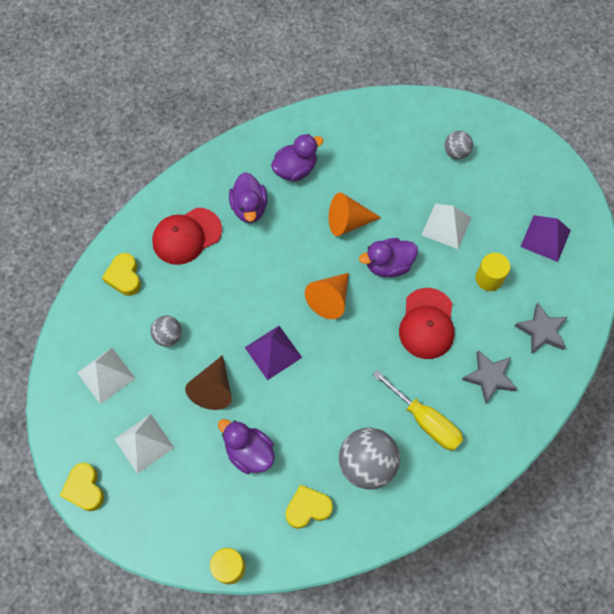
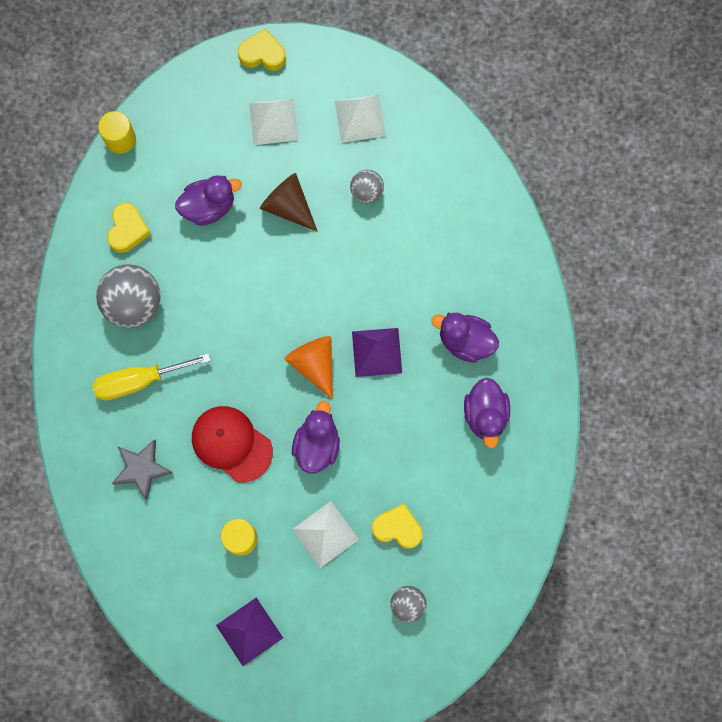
camera: 120 degrees right, 10 degrees up
yellow heart [102,253,141,296] -> yellow heart moved to [372,503,423,549]
red cap [152,208,222,265] -> none
purple pyramid [245,326,302,380] -> purple pyramid moved to [352,328,402,377]
orange cone [329,192,381,236] -> none
grey star [515,303,568,354] -> none

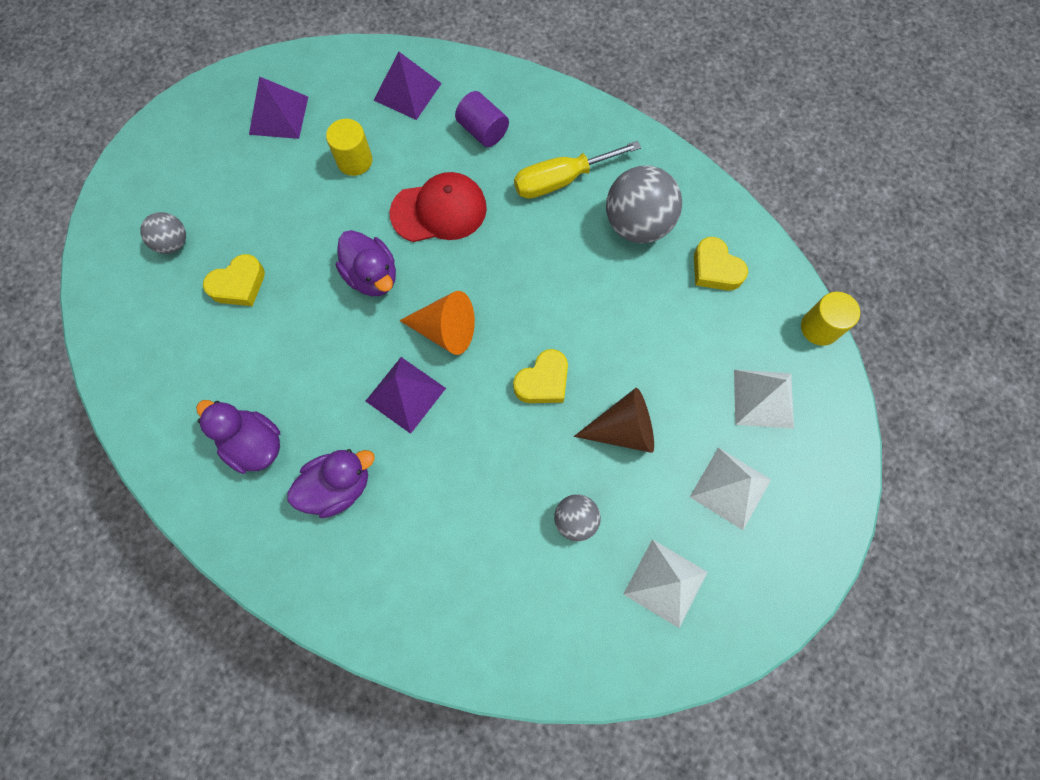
camera: 130 degrees right, 5 degrees down
yellow screwdriver [92,353,211,400] -> yellow screwdriver turned 135 degrees counterclockwise [514,141,641,199]
grey star [112,439,173,500] -> purple cylinder [455,91,509,147]
purple duck [175,175,242,226] -> none
yellow heart [238,28,286,71] -> yellow heart moved to [513,349,568,403]
white pyramid [292,501,359,568] -> white pyramid moved to [734,370,794,429]
none -> purple pyramid [374,52,442,120]

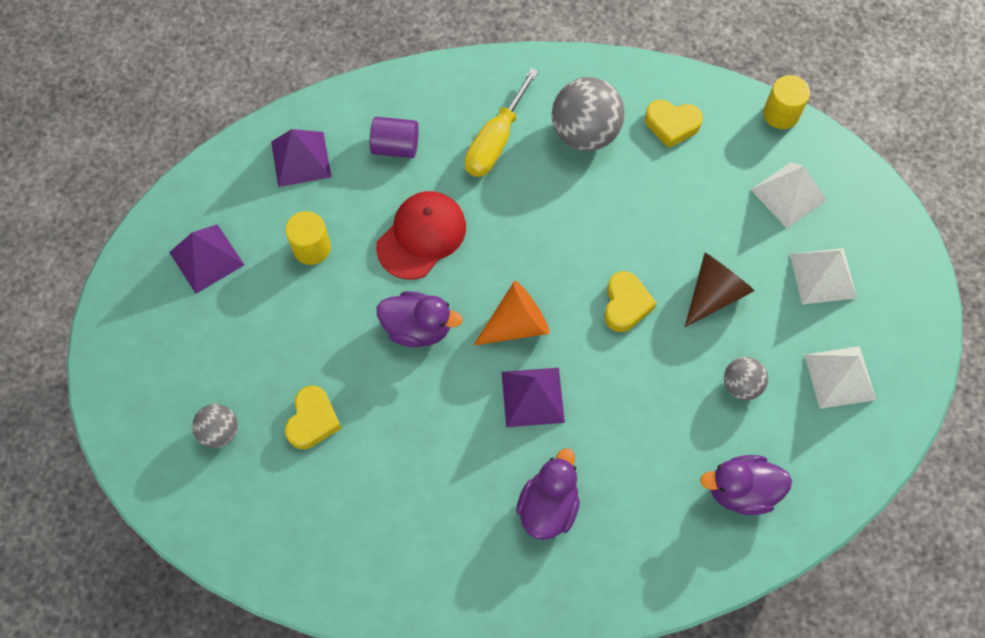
camera: 40 degrees left, 5 degrees down
purple duck [196,400,280,474] -> purple duck moved to [700,455,792,515]

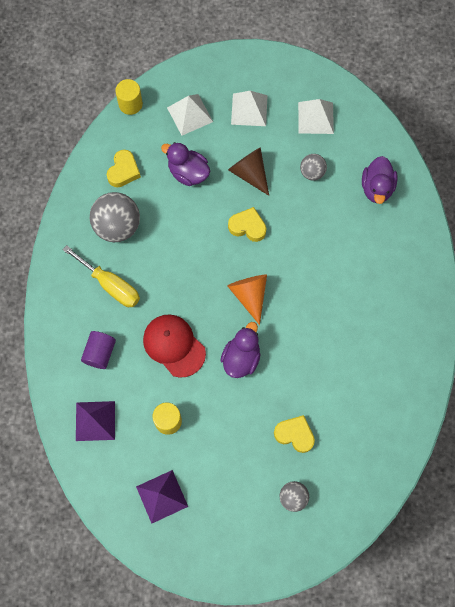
camera: 80 degrees left, 5 degrees up
purple pyramid [501,368,565,427] -> none
purple duck [516,448,580,540] -> purple duck moved to [161,142,210,186]

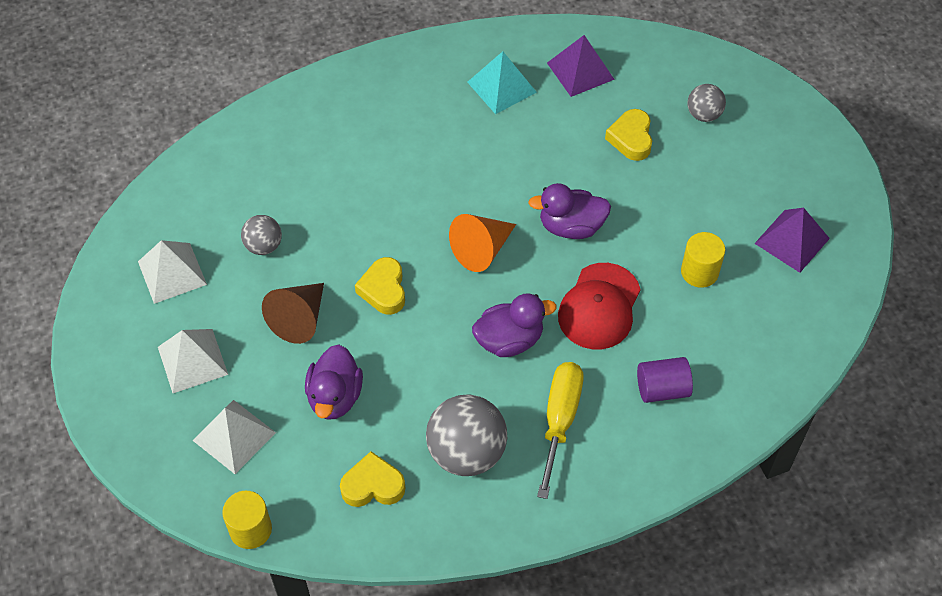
camera: 115 degrees left, 15 degrees down
purple pyramid [76,401,115,441] -> purple pyramid moved to [547,35,615,97]
purple duck [362,156,398,204] -> purple duck moved to [472,293,556,357]
none -> turquoise pyramid [467,51,537,114]

